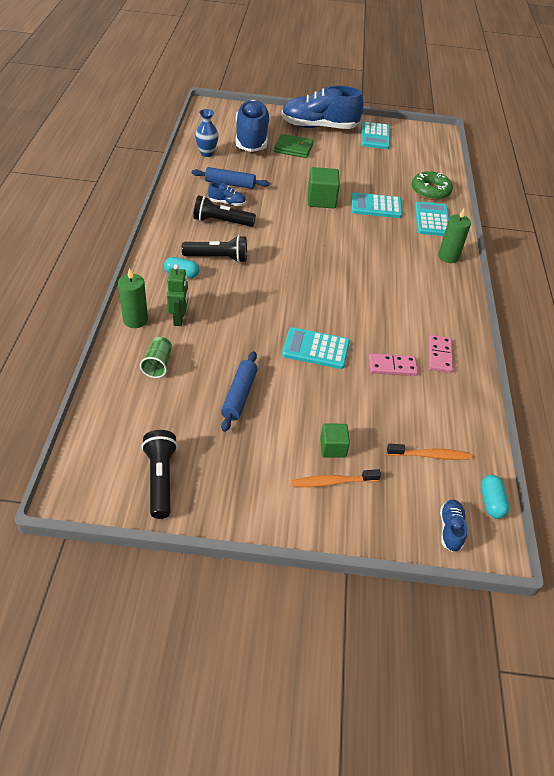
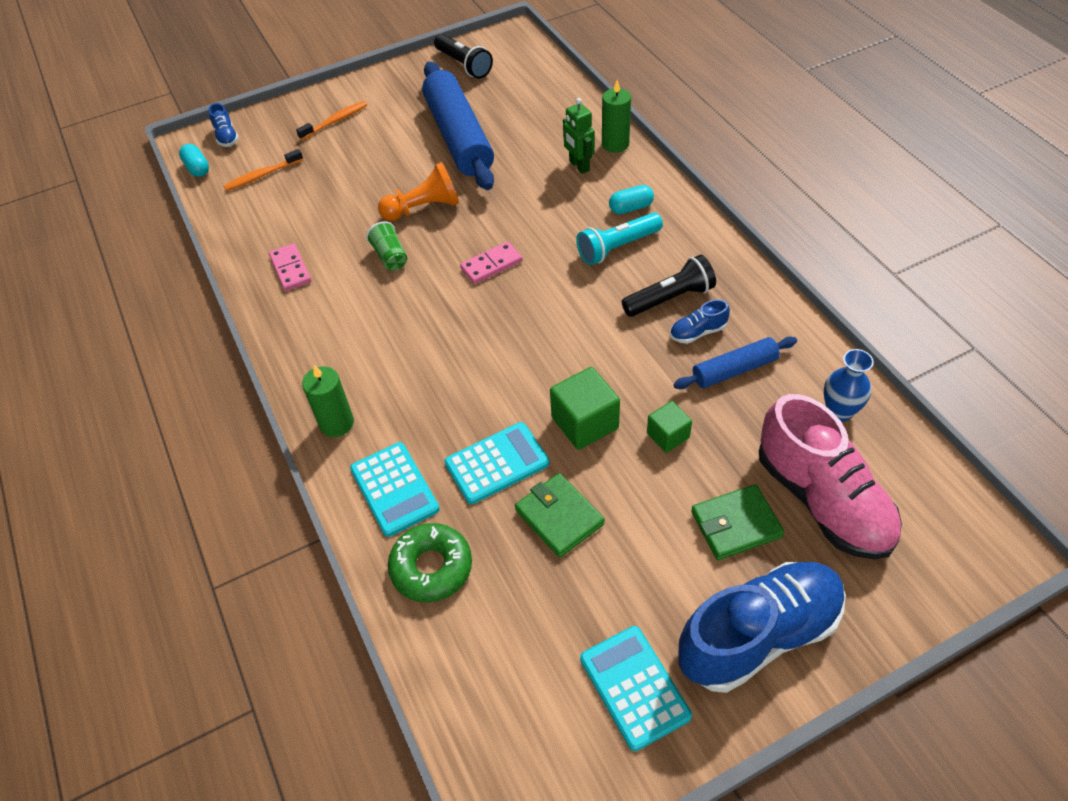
camera: 155 degrees right, 5 degrees up
green cup [140,337,172,378] -> green cup moved to [366,221,407,270]
black flashlight [182,235,247,263] -> turquoise flashlight [576,212,663,265]
blue rolling pin [221,351,258,432] -> blue rolling pin [422,61,494,190], size x1.93
blue shoe [236,100,270,152] -> pink shoe [759,394,902,559]
turquoise calculator [282,327,350,369] -> orange pawn [378,162,459,221]
green cube [320,423,350,458] -> green cube moved to [647,401,692,453]
pink domino [369,353,418,376] -> pink domino moved to [460,242,522,284]
none -> green wallet [515,473,605,558]

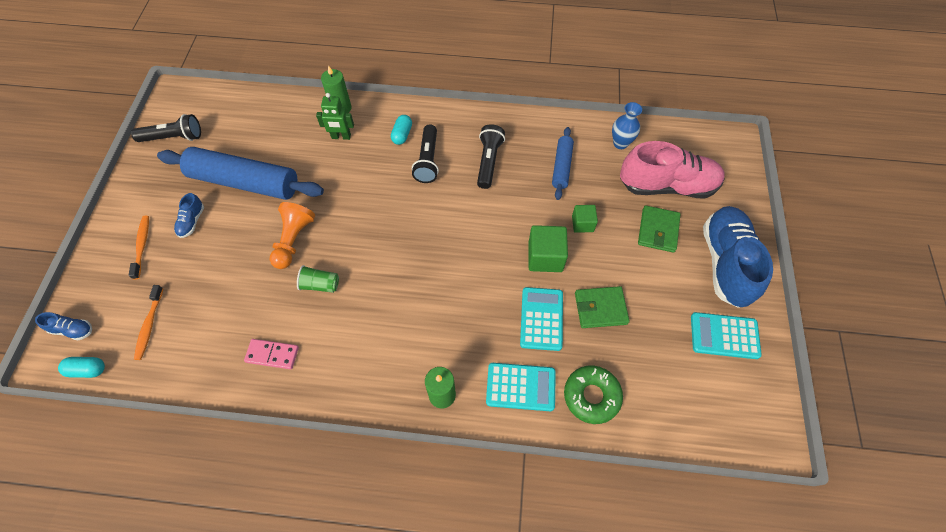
camera: 60 degrees left, 10 degrees up
pink domino [460,242,522,284] -> none
turquoise flashlight [576,212,663,265] -> black flashlight [412,124,439,183]
blue shoe [670,299,730,344] -> blue shoe moved to [174,193,204,238]

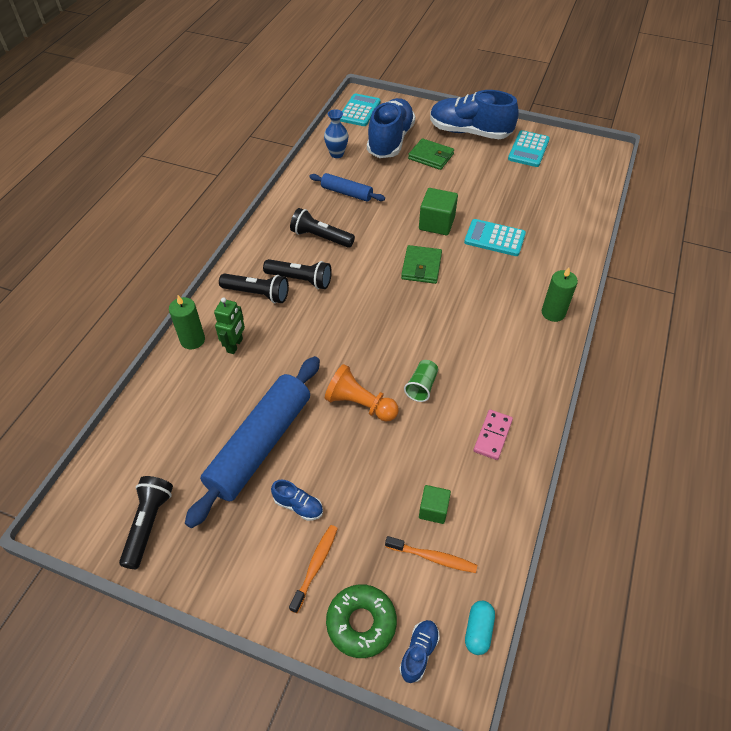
camera: 75 degrees left, 10 degrees down
orange toothbrush [128,216,149,280] -> orange toothbrush turned 105 degrees clockwise [289,525,338,613]
turquoise capsule [391,115,412,145] -> black flashlight [219,274,289,303]
turquoise calculator [486,363,556,411] -> turquoise calculator moved to [340,93,380,126]
green donut [564,366,623,424] -> green donut moved to [326,584,397,658]
green cube [572,205,598,233] -> green cube moved to [419,485,451,524]
green wallet [575,286,630,328] -> green wallet moved to [401,245,442,284]
pink shoe [620,141,725,198] -> blue shoe [367,98,415,158]

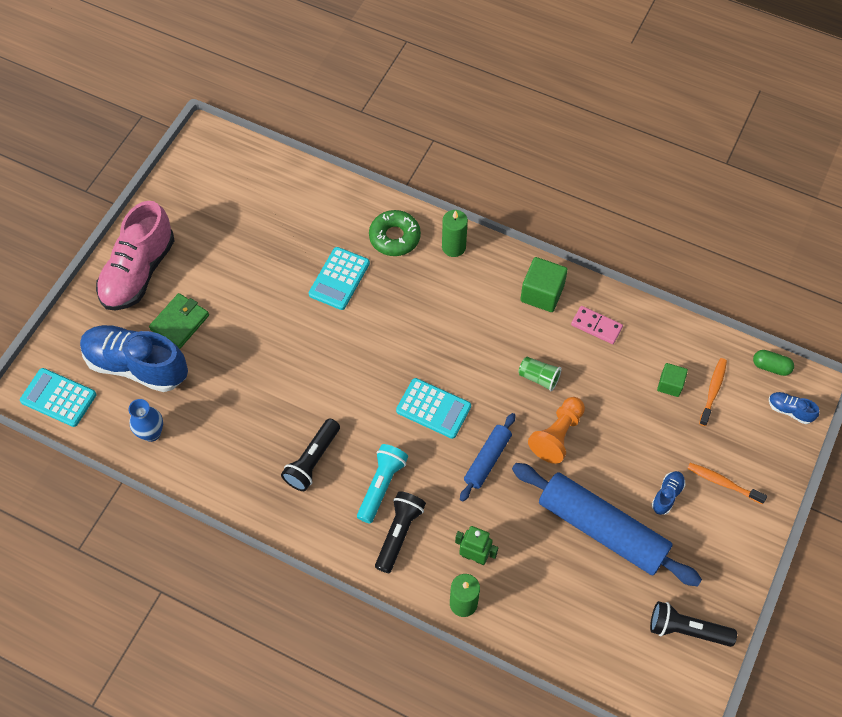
camera: 85 degrees left, 10 degrees up
black flashlight [263,259,332,289] -> turquoise flashlight [357,444,408,524]
blue rolling pin [309,173,385,202] -> blue rolling pin moved to [460,413,515,501]
green donut [326,584,397,658] -> green donut moved to [369,210,421,256]
green wallet [401,245,442,284] -> none
green cube [419,188,458,235] -> green cube moved to [520,257,568,312]
blue shoe [430,90,519,139] -> pink shoe [96,201,175,310]
turquoise capsule [465,601,495,655] -> green capsule [753,350,794,376]
turquoise calculator [508,130,550,167] -> turquoise calculator moved to [396,378,471,439]

